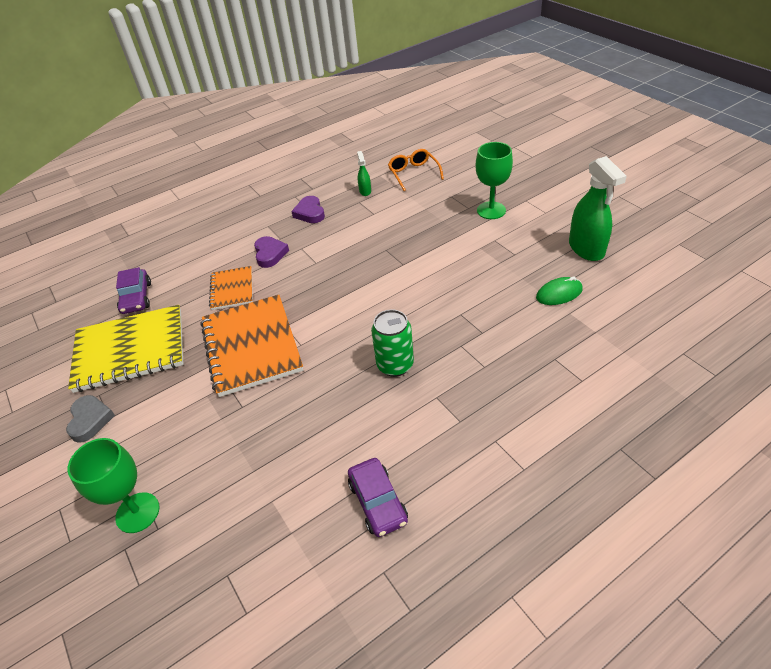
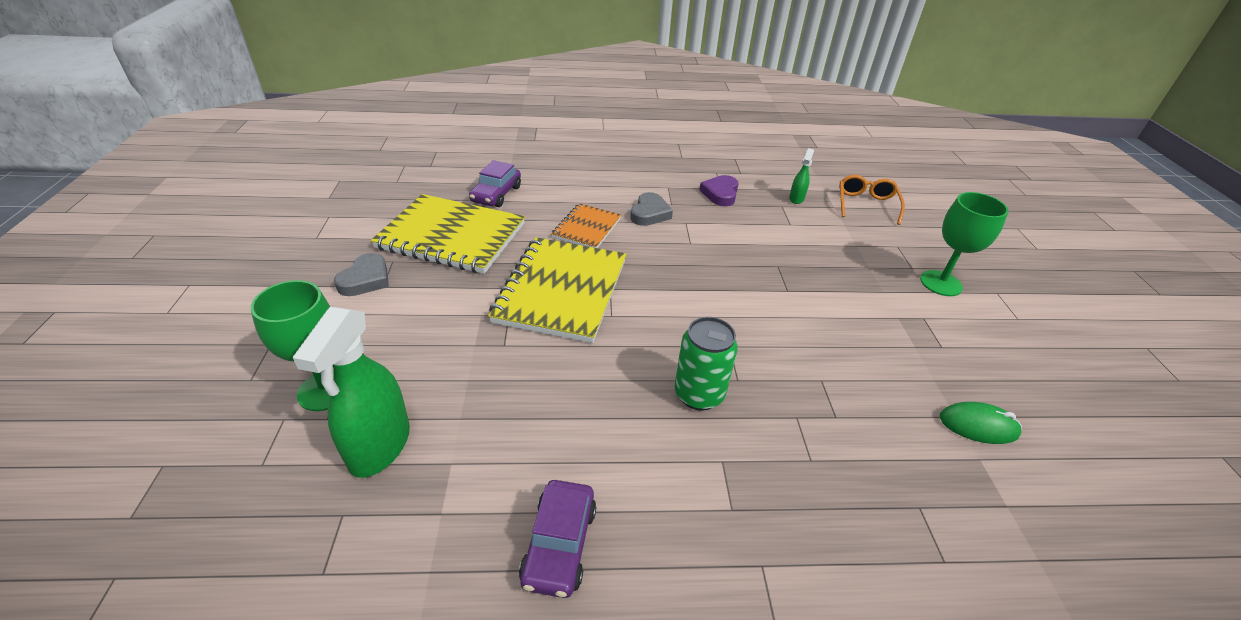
camera: 25 degrees right, 5 degrees down
orange notebook [201,295,303,397] -> yellow notebook [488,237,626,343]
purple heart [254,236,289,268] -> grey heart [630,192,673,226]
green spray bottle [569,156,627,261] -> green spray bottle moved to [293,307,410,478]

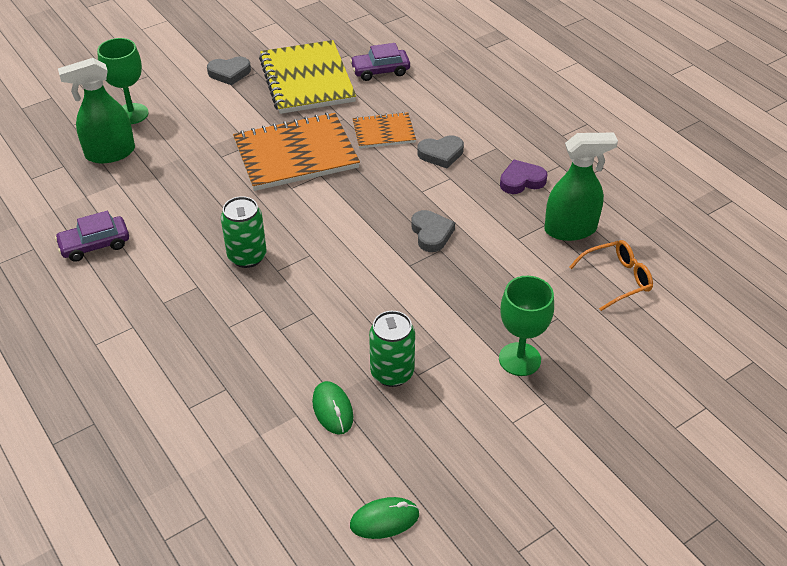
camera: 60 degrees right, 5 degrees up
yellow notebook [488,237,626,343] -> orange notebook [233,112,360,191]
green spray bottle [789,148,814,204] -> green spray bottle [544,133,618,241], size x2.08
none -> green mouse [350,497,419,539]
none -> green can [369,311,415,387]
none -> grey heart [411,210,455,252]

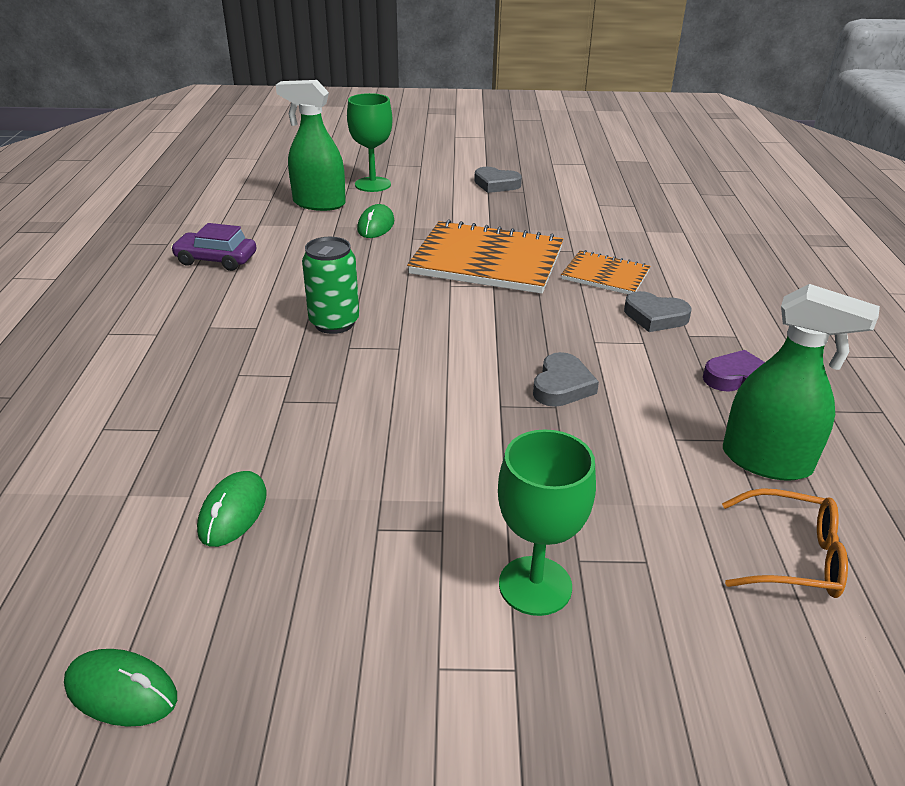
camera: 35 degrees right, 10 degrees down
yellow notebook [259,40,356,114] -> none
purple car [350,43,410,81] -> none
green can [369,311,415,387] -> none
none -> green mouse [357,204,394,238]

